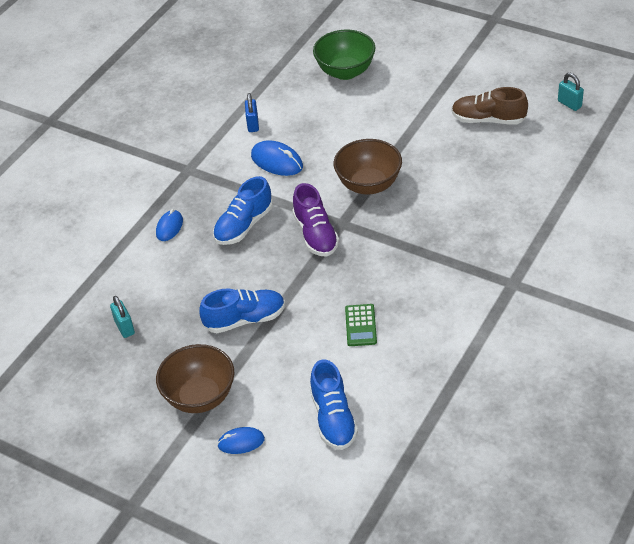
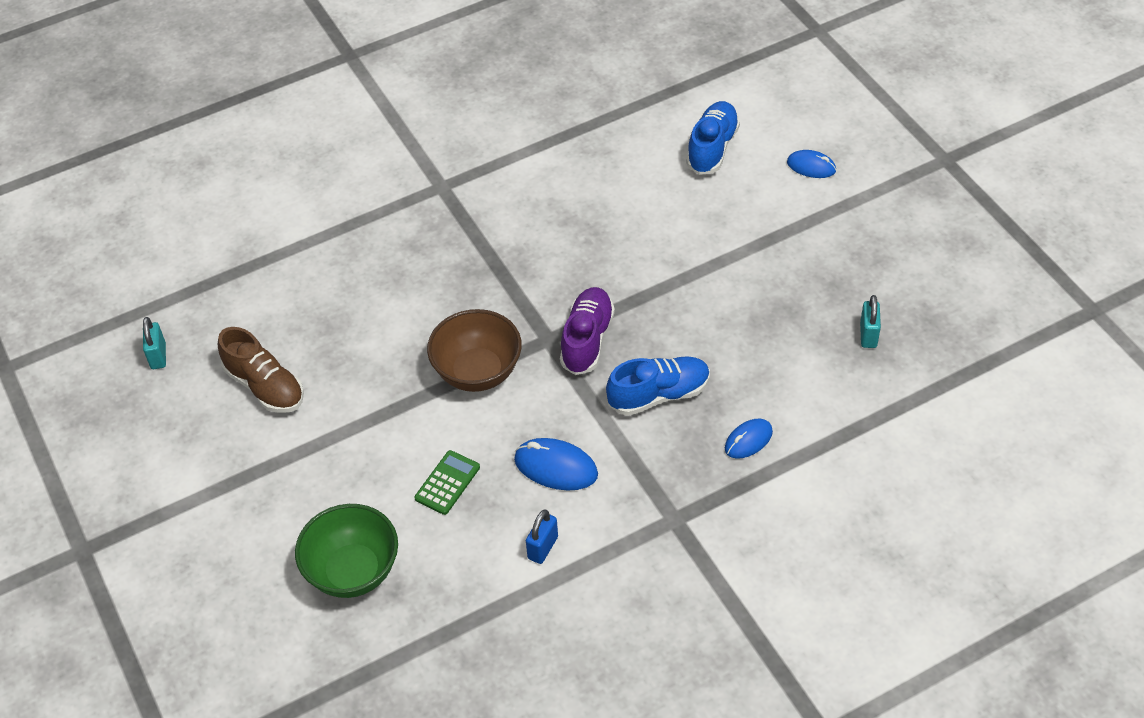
camera: 150 degrees left, 5 degrees up
brown bowl [156,344,234,413] -> none
blue shoe [199,289,285,333] -> none
blue mouse [251,140,303,176] -> blue mouse turned 45 degrees counterclockwise [514,438,598,490]
green calculator [345,304,377,346] -> green calculator moved to [414,450,480,515]

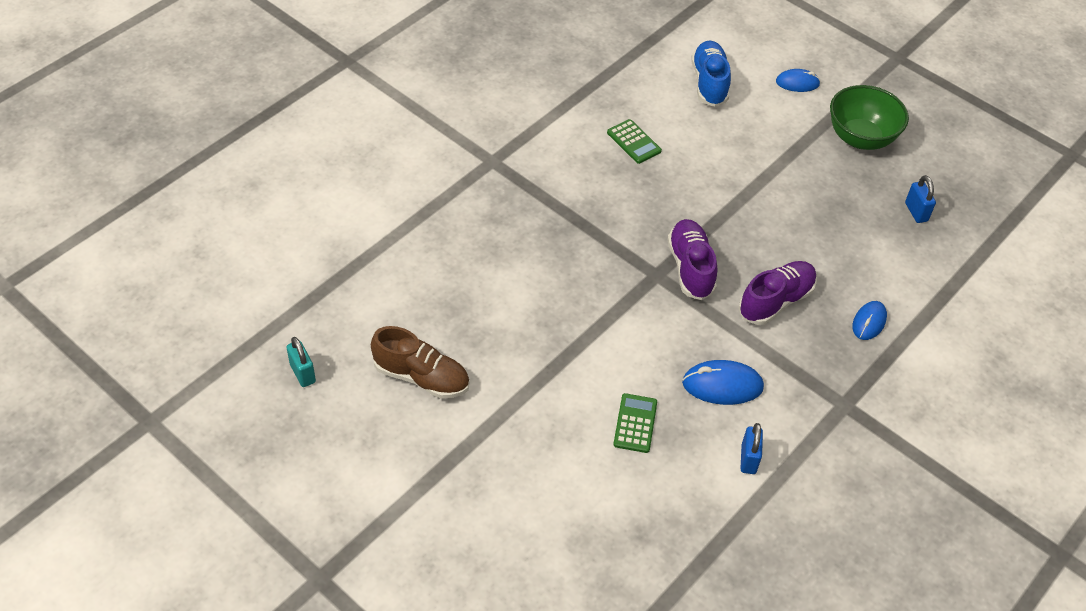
camera: 25 degrees left, 0 degrees up
green bowl [295,504,398,598] -> green bowl moved to [830,85,909,150]
brown bowl [427,309,522,392] -> none
blue shoe [606,356,710,416] -> purple shoe [738,261,817,325]
turquoise padlock [860,295,881,348] -> blue padlock [905,175,936,223]
none -> green calculator [607,119,662,164]

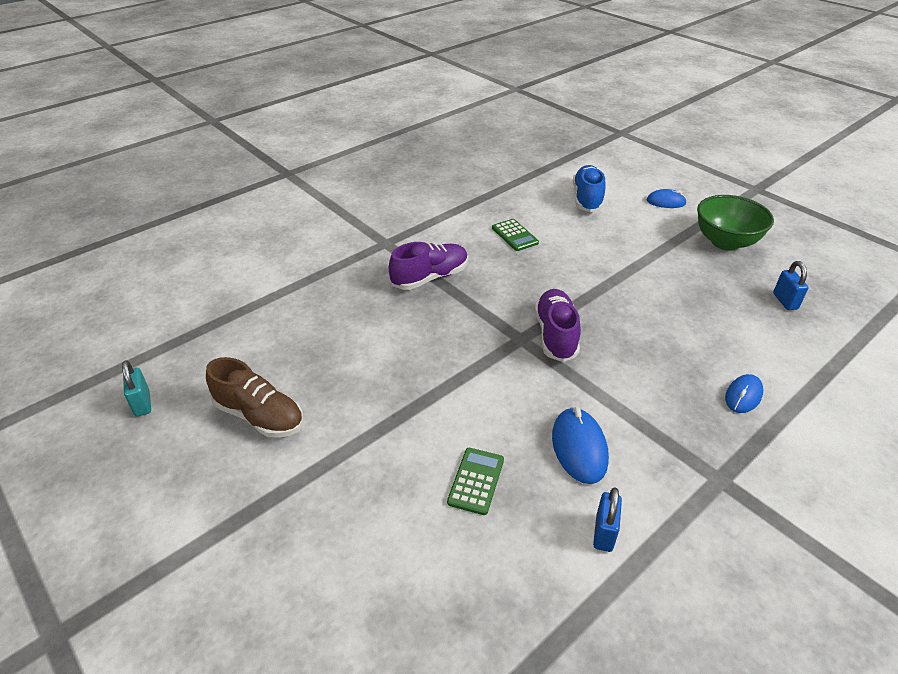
camera: 10 degrees right, 10 degrees down
blue mouse [682,360,764,405] -> blue mouse turned 75 degrees clockwise [552,407,609,484]
purple shoe [738,261,817,325] -> purple shoe moved to [389,242,468,290]

